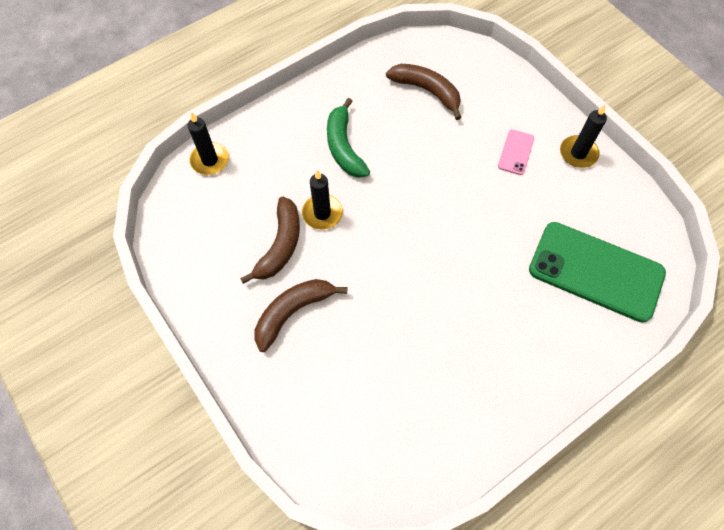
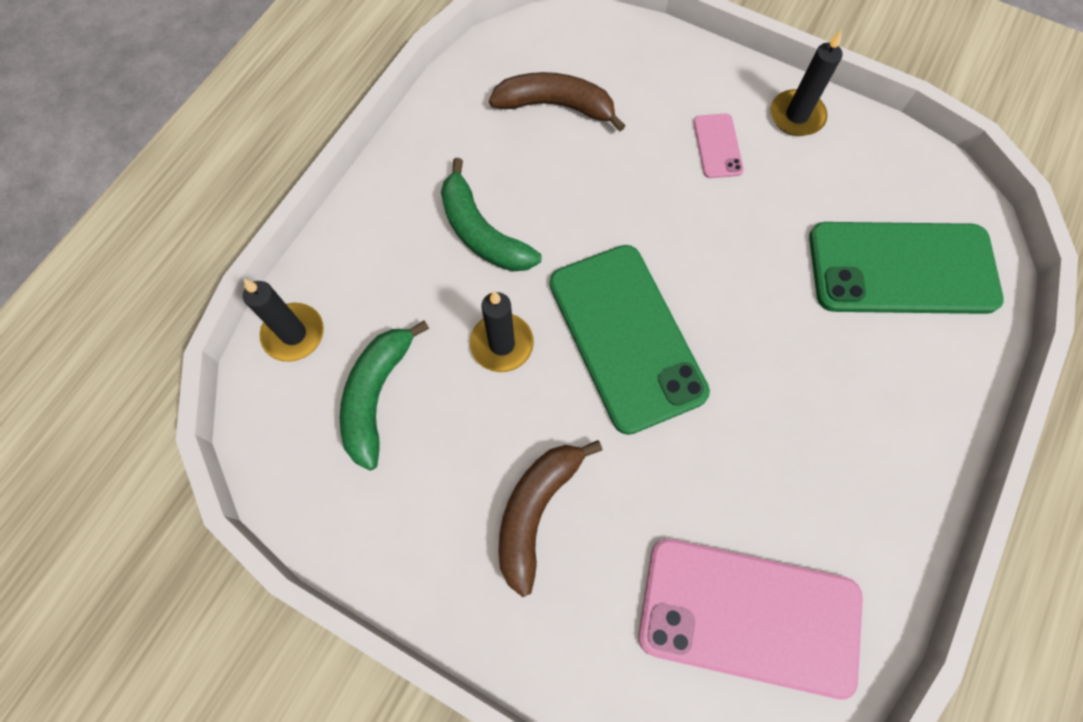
camera: 25 degrees left, 5 degrees up
brown banana [240,197,300,284] -> none
none -> green banana [339,320,429,471]
none -> green phone [550,245,710,435]
none -> pink phone [639,539,863,700]

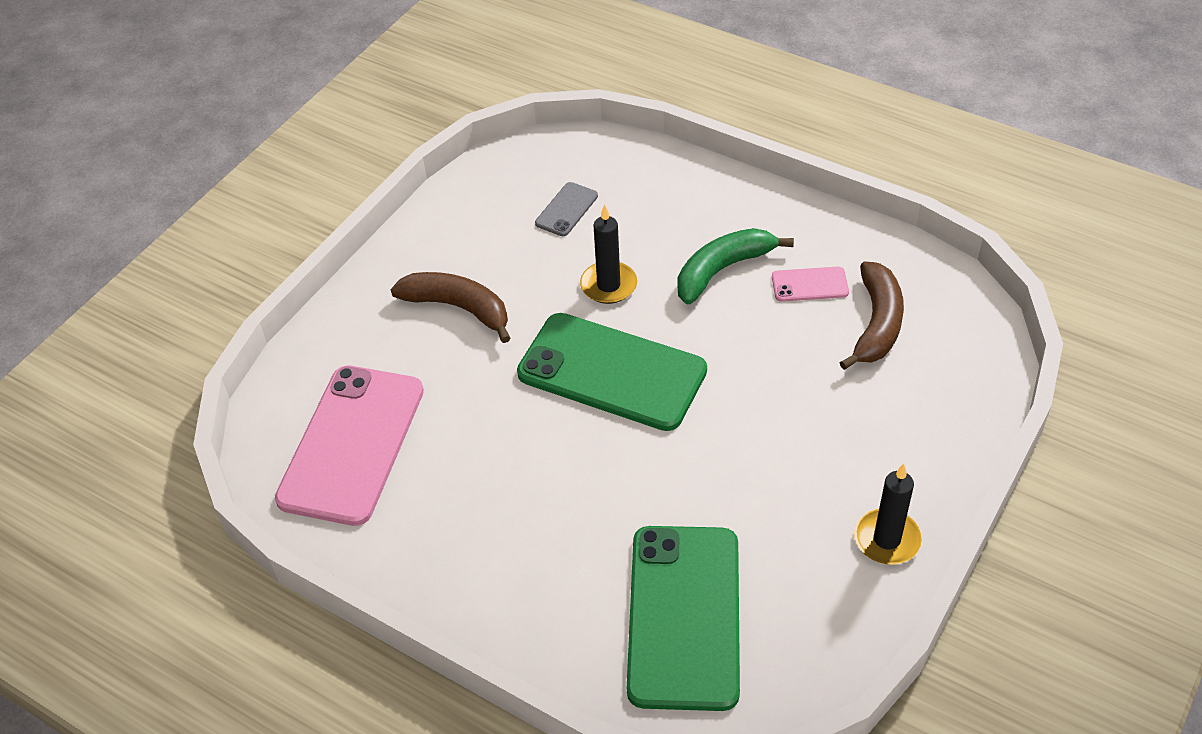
camera: 95 degrees right, 20 degrees down
black candle [243,279,324,362] -> none
green banana [339,320,429,471] -> grey phone [535,182,598,236]
green phone [550,245,710,435] -> green phone turned 45 degrees clockwise [517,313,707,431]
pink phone [693,114,744,178] -> pink phone moved to [772,267,849,302]

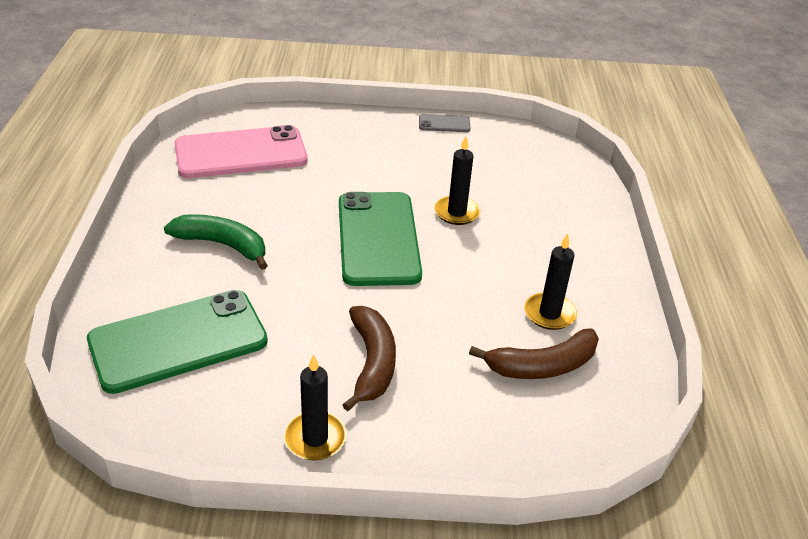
camera: 55 degrees right, 10 degrees down
brown banana [390,272,510,343] -> brown banana moved to [342,306,396,411]
grey phone [535,182,598,236] -> grey phone moved to [419,114,471,132]
green banana [678,228,794,304] -> green banana moved to [164,214,268,270]
pink phone [772,267,849,302] -> black candle [524,233,577,330]

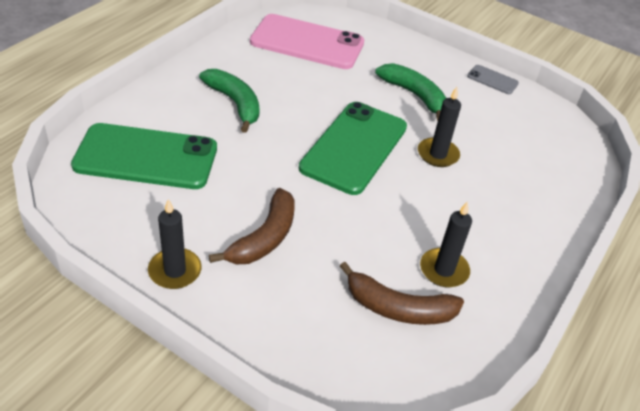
camera: 30 degrees right, 5 degrees up
none -> green banana [375,63,446,121]

